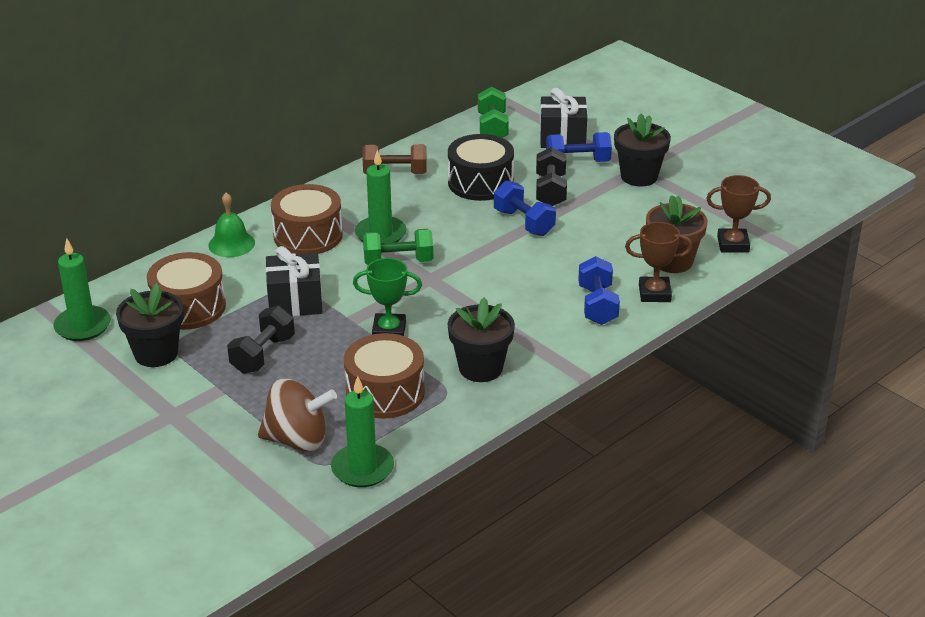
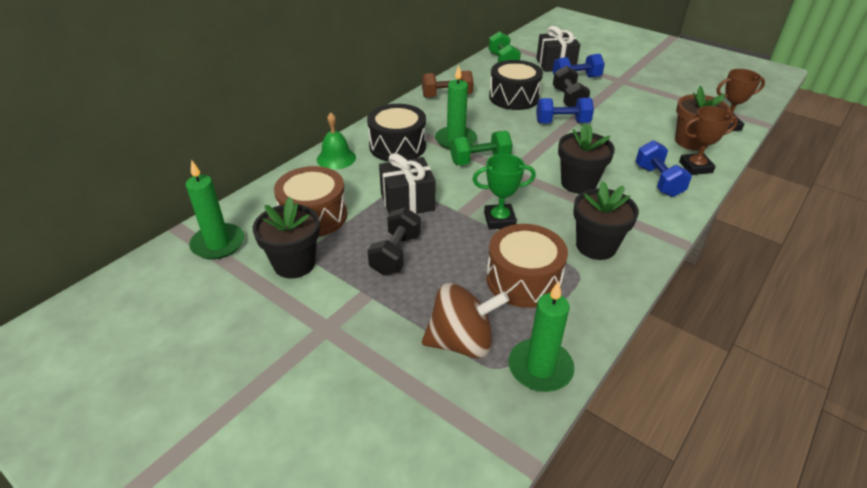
camera: 10 degrees left, 5 degrees up
brown drum [271,184,343,254] -> black drum [367,104,426,162]
blue dumbbell [494,181,556,236] -> blue dumbbell turned 45 degrees counterclockwise [536,98,594,123]
black flower pot [614,113,671,186] -> black flower pot moved to [558,123,615,194]

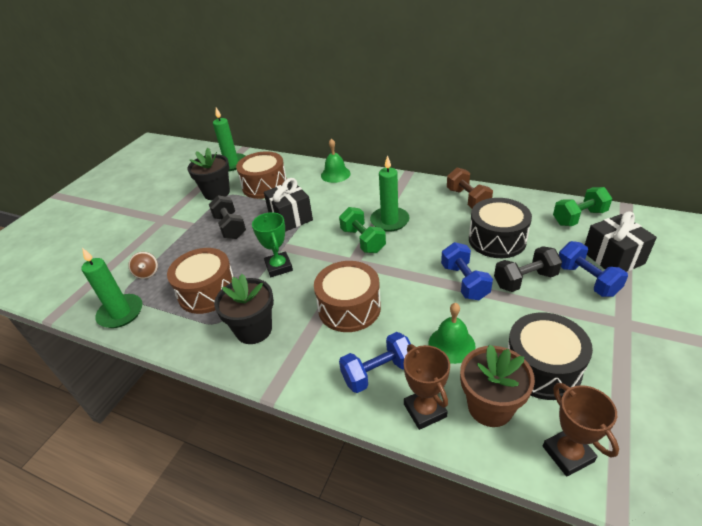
camera: 80 degrees right, 0 degrees up
black drum [367,104,426,162] -> black drum moved to [508,312,593,400]
black dumbbell [367,207,421,275] -> black dumbbell turned 60 degrees clockwise [209,195,246,239]
brown spinning top [422,283,509,358] -> brown spinning top [128,252,158,279], size x0.51
black flower pot [558,123,615,194] -> brown drum [314,261,381,332]
none -> green bell [429,303,475,364]

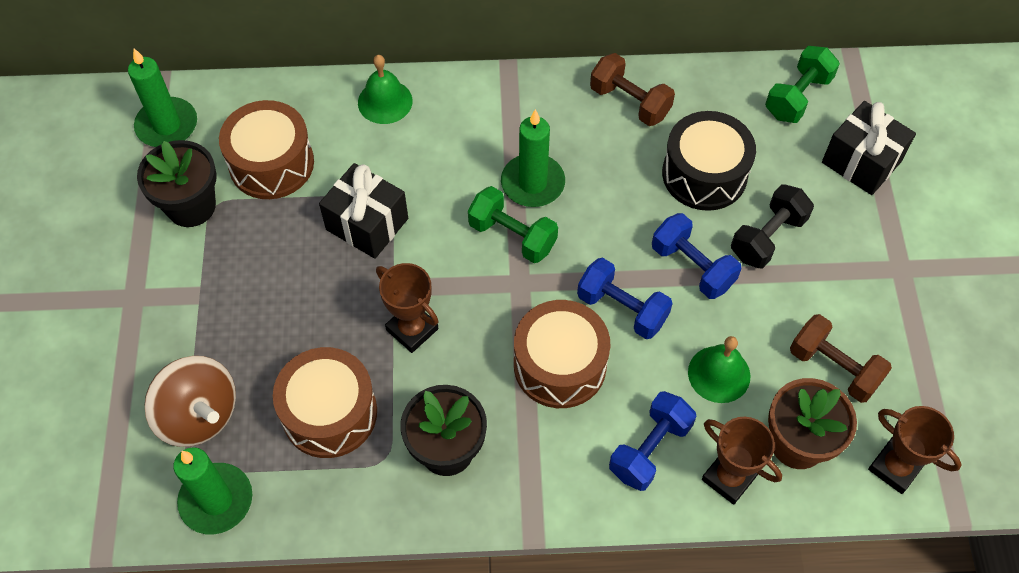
camera: 30 degrees left, 20 degrees up
brown spinning top [128,252,158,279] -> brown spinning top [145,356,236,447], size x1.98
black dumbbell [209,195,246,239] -> none
green trophy [252,212,293,277] -> brown trophy [376,263,439,353]
black drum [508,312,593,400] -> brown dumbbell [790,314,892,403]
blue dumbbell [559,241,628,297] -> blue dumbbell moved to [577,258,673,339]

